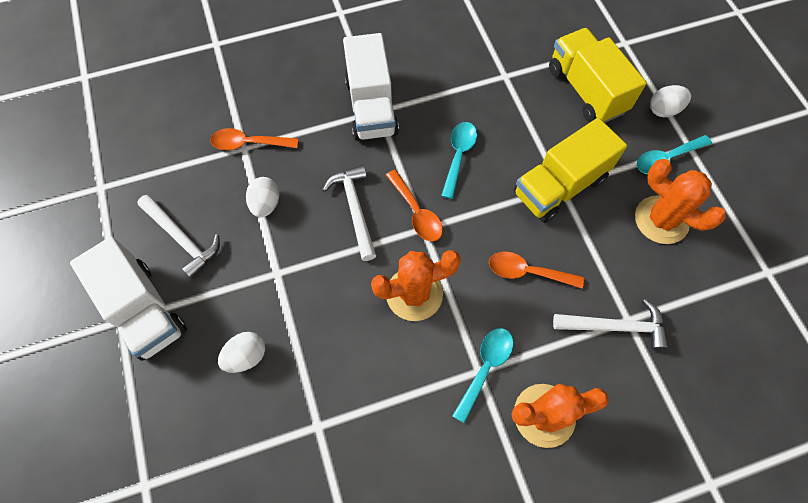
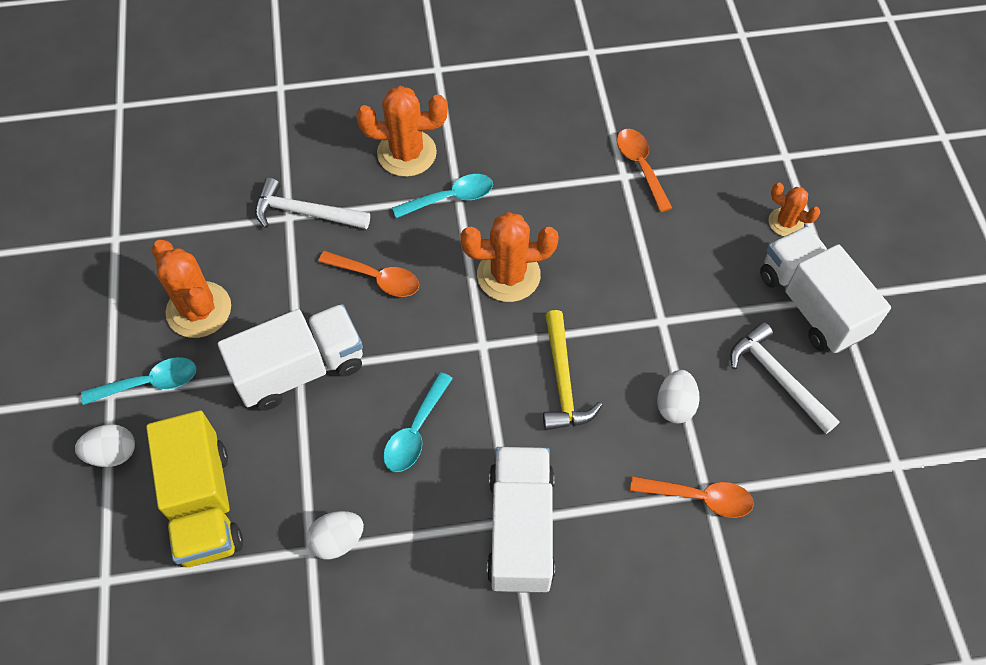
camera: 170 degrees left, 5 degrees down
white egg [218,332,265,373] -> white egg moved to [306,511,364,559]
white hammer [322,165,376,261] -> yellow hammer [543,310,602,430]
orange spoon [386,170,443,241] -> orange spoon moved to [617,129,672,212]
turquoise spoon [452,328,513,424] -> turquoise spoon turned 150 degrees counterclockwise [392,174,493,218]
yellow truck [514,118,627,223] -> white truck [218,304,363,411]
none -> orange cactus [769,183,820,236]

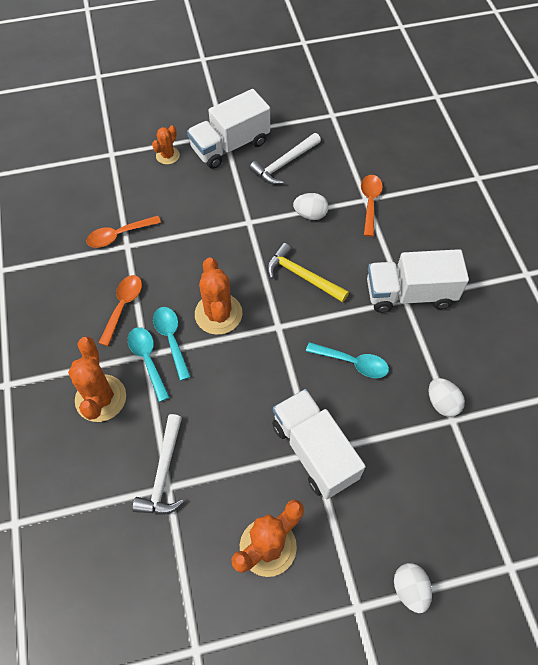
camera: 95 degrees left, 0 degrees up
turquoise spoon [81,357,196,405] -> turquoise spoon moved to [153,307,191,381]
yellow truck [146,410,243,567] -> none
orange spoon [318,251,419,297] -> orange spoon moved to [99,275,142,346]
yellow hammer [543,310,602,430] -> yellow hammer turned 135 degrees counterclockwise [267,243,349,303]

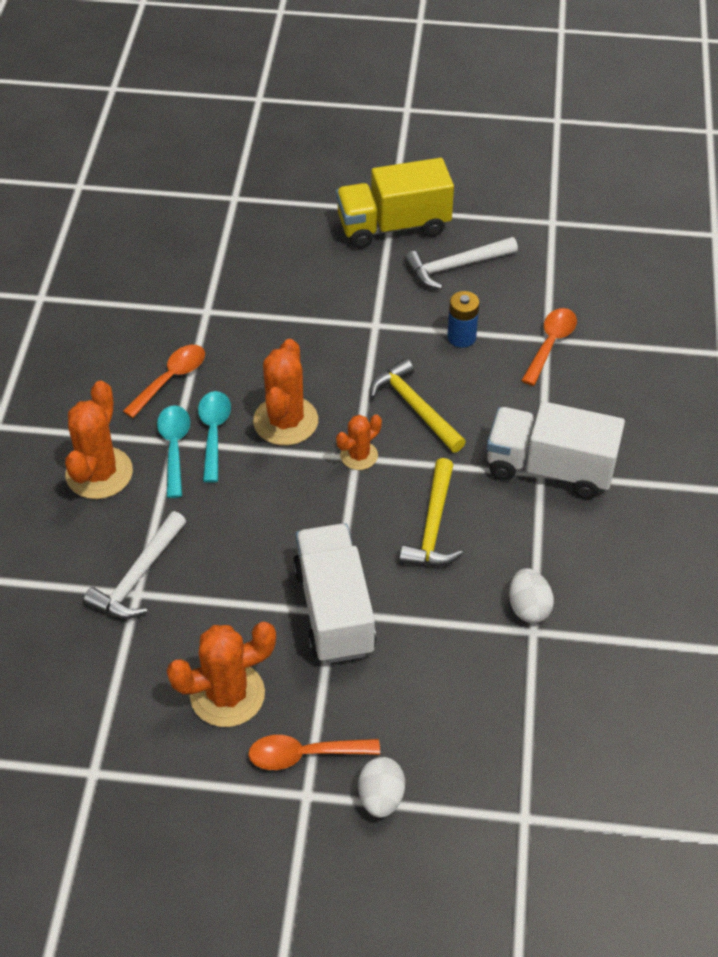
camera: 20 degrees right, 10 degrees down
orange spoon [86,216,161,248] -> orange spoon moved to [248,735,380,770]
orange cactus [152,125,180,165] -> orange cactus moved to [336,415,382,470]
white truck [187,89,270,169] -> yellow truck [336,158,454,248]
white egg [293,193,329,220] -> blue battery [447,291,479,348]
turquoise spoon [306,342,389,378] -> yellow hammer [399,458,463,566]

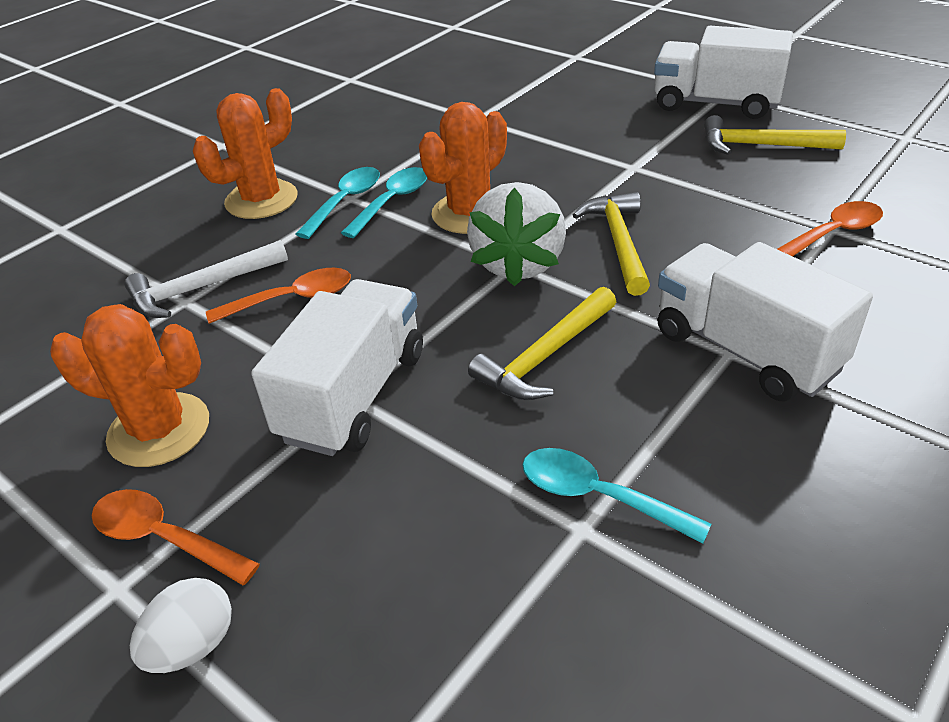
camera: 35 degrees right, 10 degrees down
orange spoon [123,345,205,418] -> orange spoon moved to [206,268,351,324]
yellow truck [336,158,454,248] -> white truck [654,26,793,119]
orange cactus [336,415,382,470] -> white strawberry [467,182,566,287]
white hammer [404,237,518,289] -> yellow hammer [704,115,846,155]
blue battery [447,291,479,348] -> none
white egg [509,568,554,623] -> turquoise spoon [522,448,711,544]

